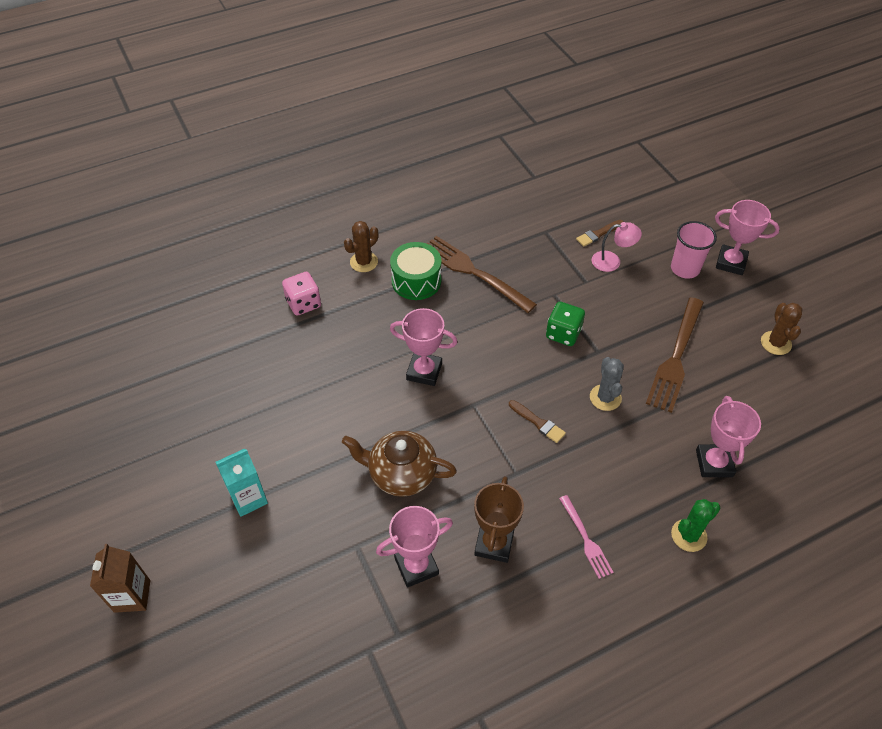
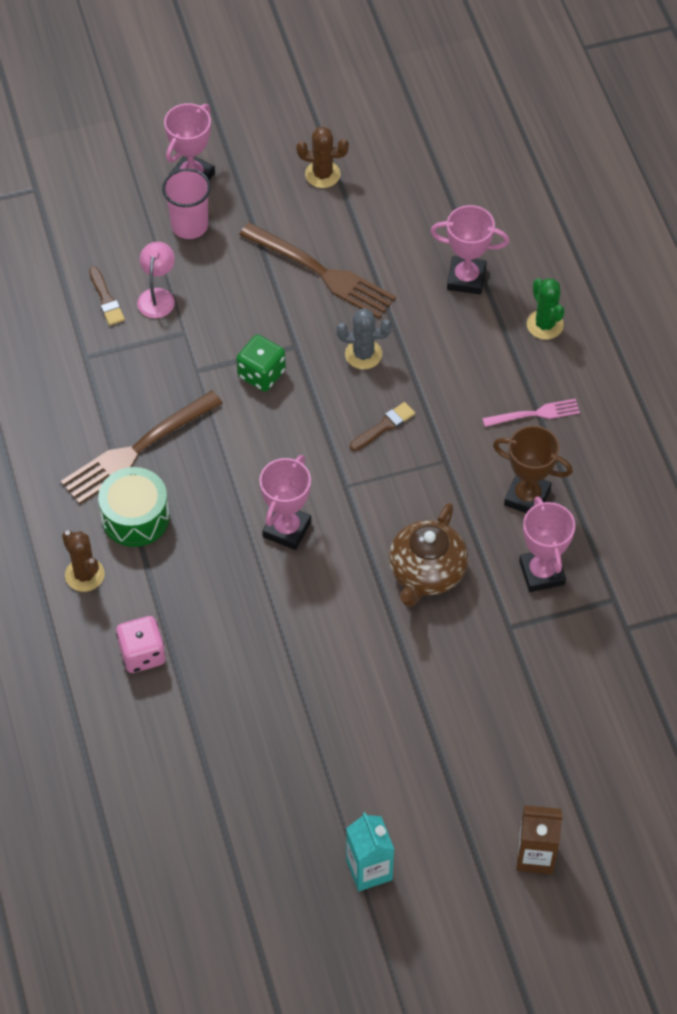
camera: 80 degrees left, 5 degrees up
turquoise carton [216,448,268,517] -> turquoise carton moved to [346,812,394,891]

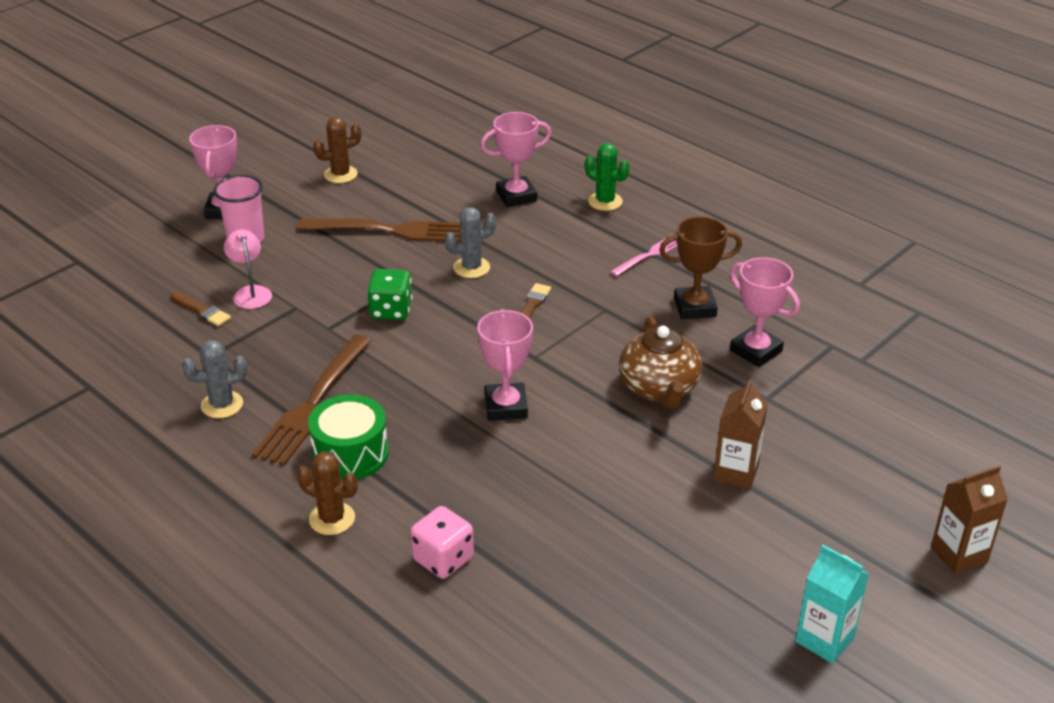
camera: 30 degrees left, 20 degrees down
none -> grey cactus [182,340,247,418]
none -> brown carton [713,379,768,490]

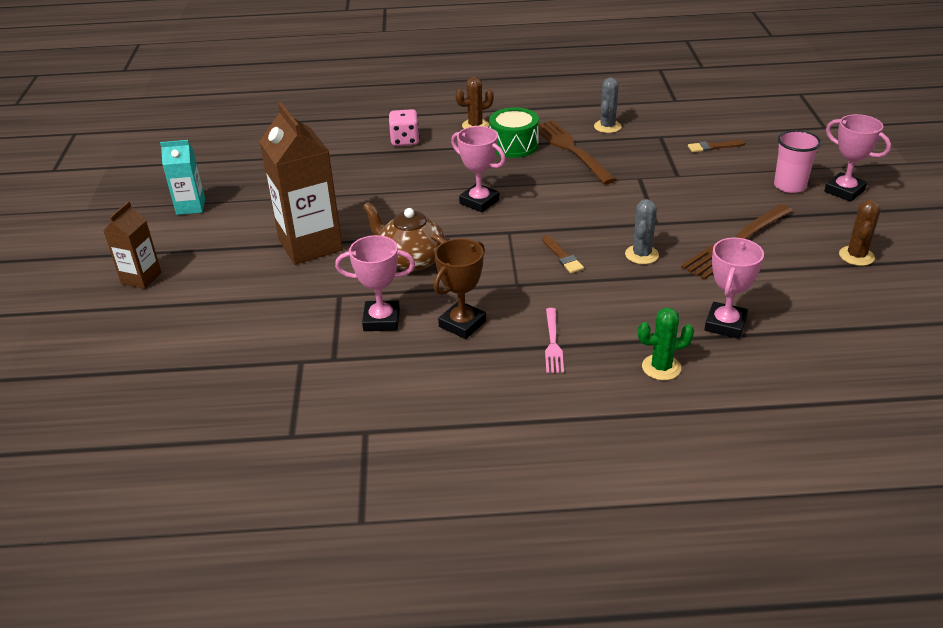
camera: 135 degrees right, 0 degrees up
pink lamp [224,229,272,309] -> none
green dice [367,269,412,320] -> none
brown carton [713,379,768,490] -> brown carton [259,102,343,265], size x1.84

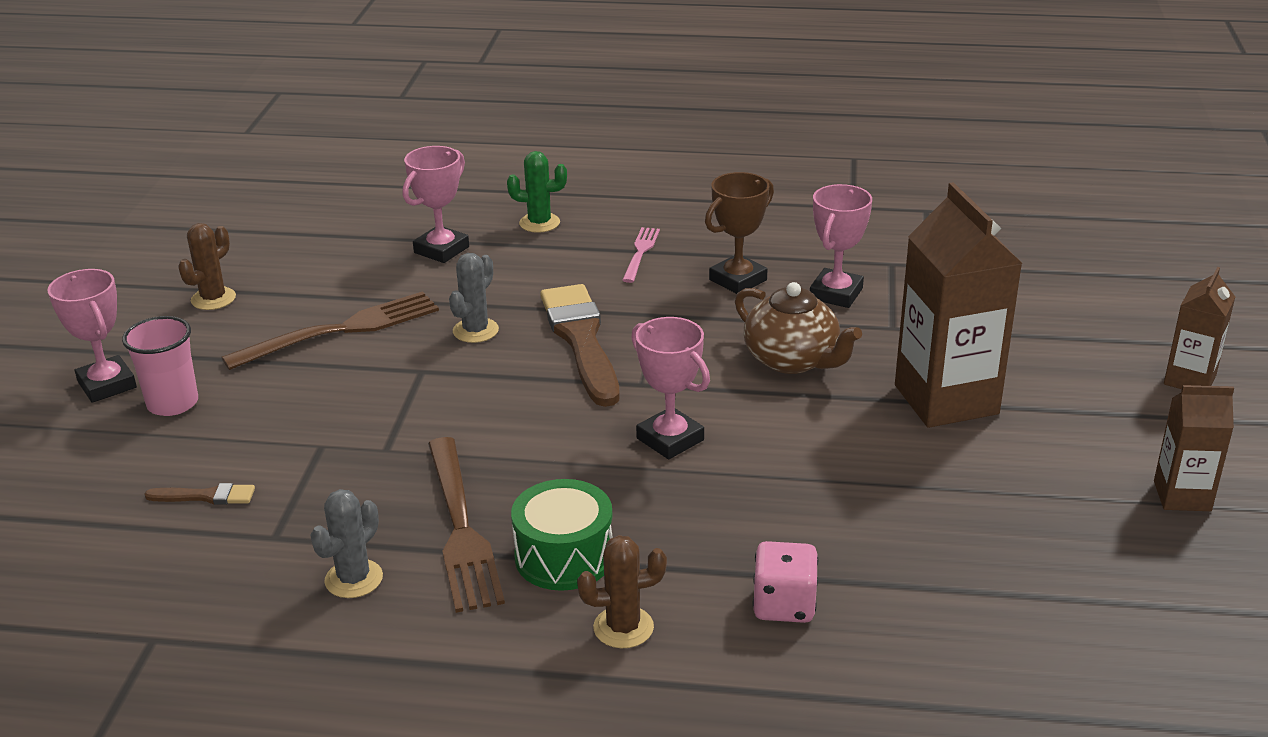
camera: 170 degrees left, 5 degrees down
turquoise carton [160,140,205,215] -> brown carton [1154,385,1234,511]
pink trophy [335,235,415,331] -> pink trophy turned 75 degrees counterclockwise [810,184,872,308]
brown brush [542,235,584,273] -> brown brush [540,284,619,407], size x2.22

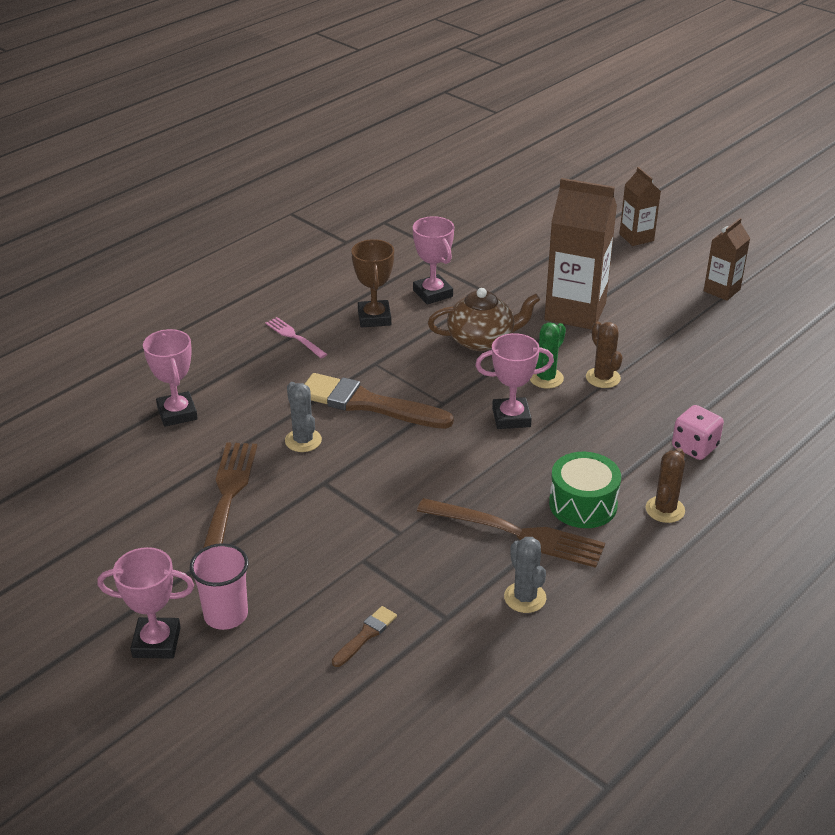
camera: 55 degrees left, 5 degrees up
brown cactus [178,223,236,310] -> brown cactus moved to [586,321,623,388]
green cactus [507,151,567,233] -> green cactus moved to [530,322,566,389]

